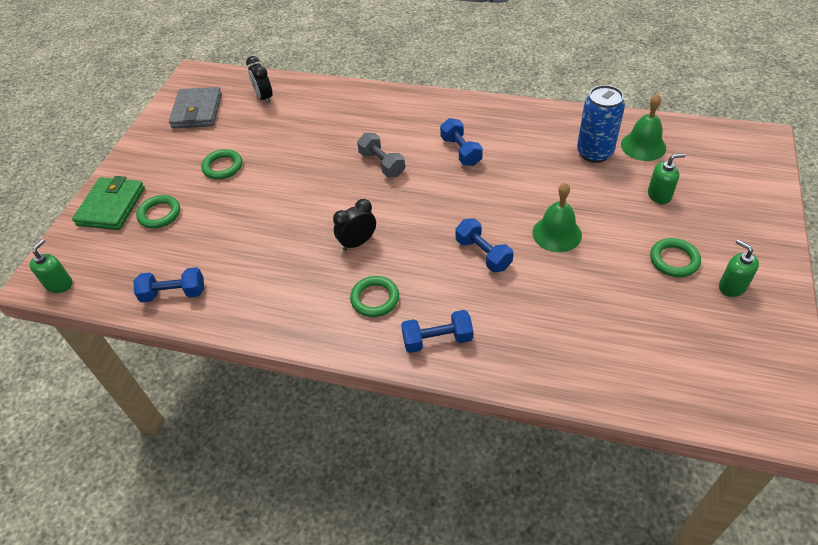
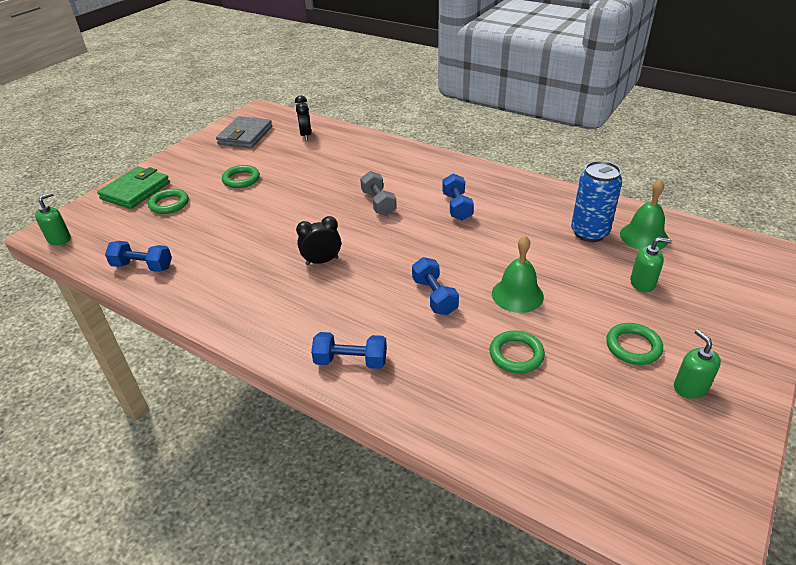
camera: 15 degrees right, 10 degrees down
green ring [350,276,399,317] -> green ring moved to [490,331,545,374]

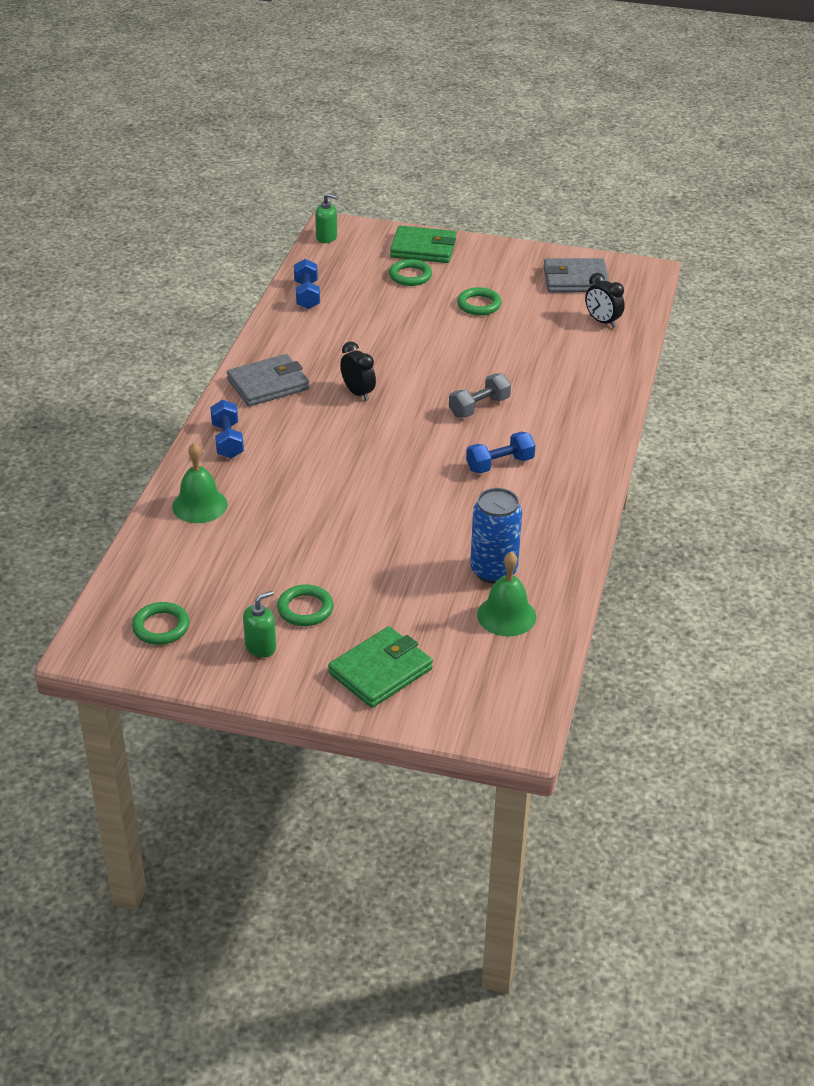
camera: 70 degrees right, 0 degrees up
black clock [295,95,311,141] -> black clock turned 105 degrees counterclockwise [585,273,625,328]
blue dumbbell [412,257,459,315] -> none
green ring [490,331,545,374] -> green ring moved to [132,602,190,645]
green bell [492,236,544,313] -> green bell moved to [172,443,227,523]
green soap dispenser [630,237,672,292] -> none
none -> grey wallet [227,354,309,406]
none -> green wallet [328,626,433,708]

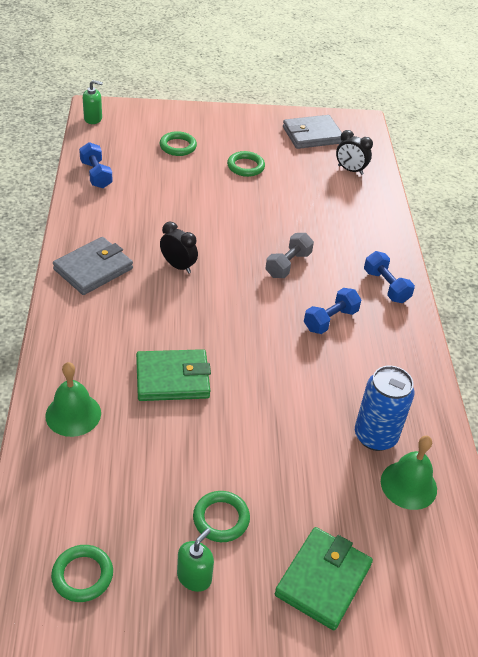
camera: 20 degrees left, 5 degrees up
blue dumbbell [210,400,244,458] -> blue dumbbell moved to [364,251,415,303]
green wallet [390,225,456,263] -> green wallet moved to [136,349,211,401]

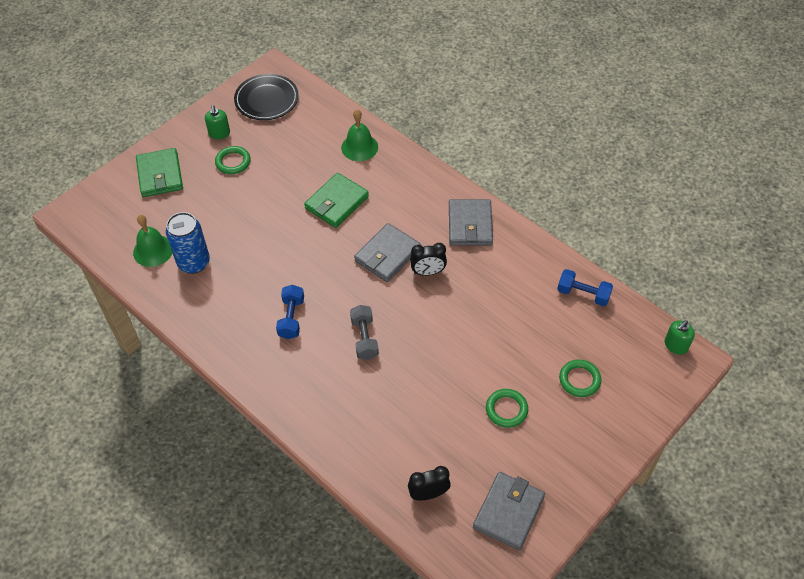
camera: 140 degrees right, 10 degrees up
green ring [51,545,113,602] -> black plate [234,74,299,120]
blue dumbbell [364,251,415,303] -> none
none -> grey wallet [354,223,421,282]

